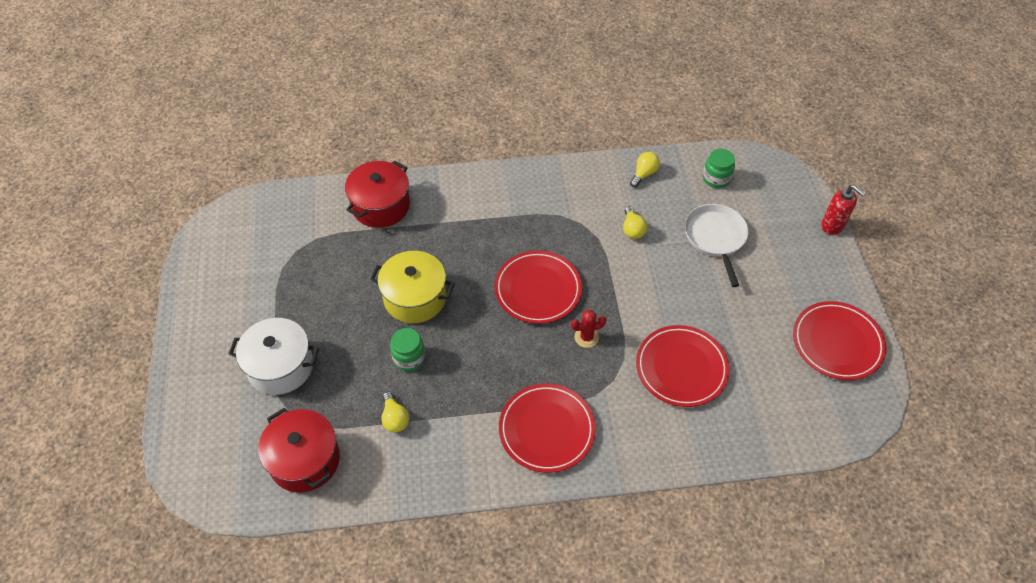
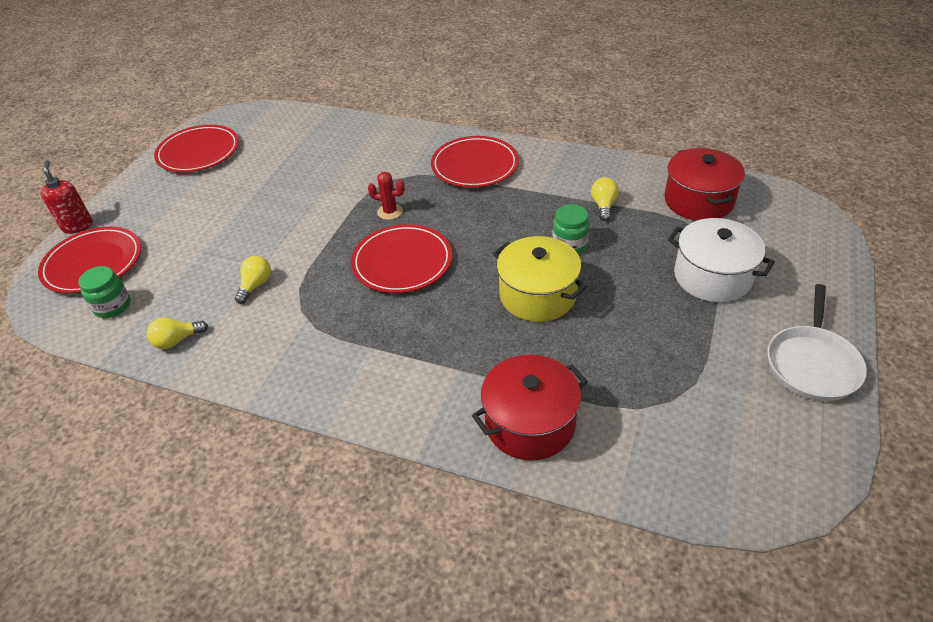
camera: 150 degrees left, 10 degrees down
red plate [636,325,729,407] -> red plate moved to [38,227,141,294]
white pan [684,204,748,287] -> white pan moved to [768,284,867,401]

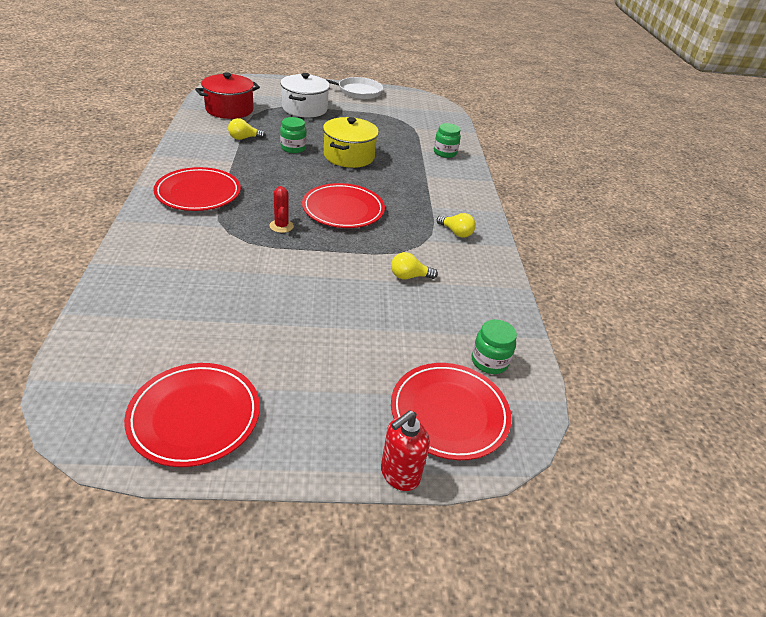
camera: 120 degrees left, 5 degrees down
yellow light bulb [147,317,208,349] -> yellow light bulb moved to [437,213,476,238]
red pot [472,355,588,460] -> green jar [434,123,461,158]

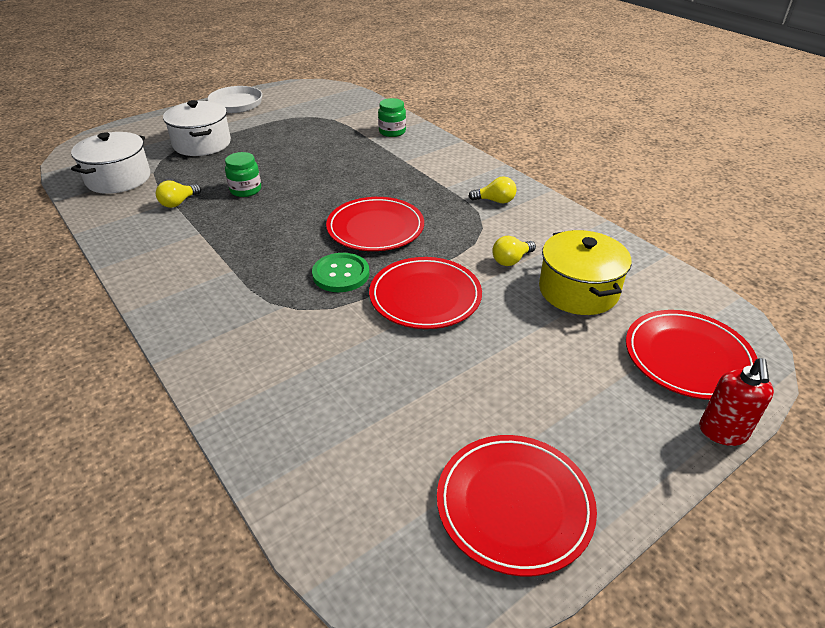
camera: 30 degrees left, 0 degrees up
red plate [153,167,241,211] -> red plate moved to [369,257,482,329]
red pot [195,72,260,119] -> white pot [71,132,150,194]
red cactus [269,186,294,233] -> green button [312,253,369,292]
yellow pot [323,117,379,168] -> yellow pot moved to [539,230,632,315]
green jar [471,319,517,374] -> none

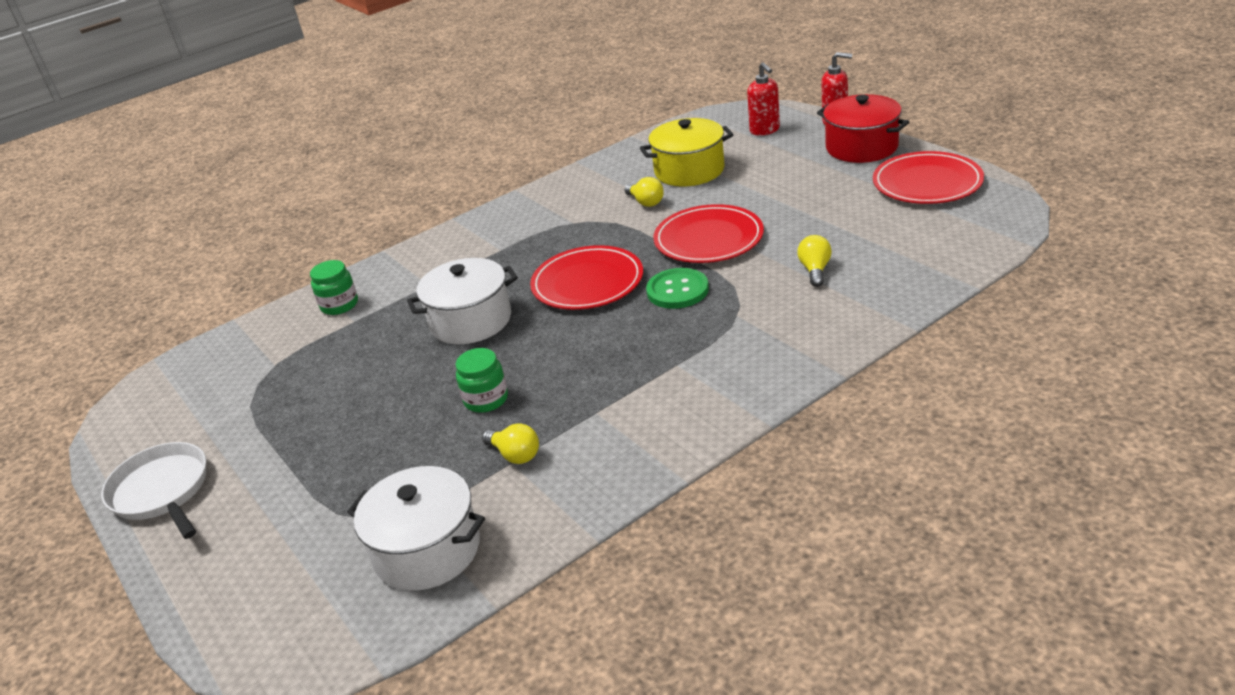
camera: 85 degrees left, 5 degrees down
white pot [163,100,231,156] -> white pot moved to [407,258,518,344]
yellow light bulb [469,176,516,203] -> yellow light bulb moved to [797,235,832,287]
red plate [626,310,758,400] -> red soap dispenser [747,62,780,136]
none -> red pot [817,94,909,163]

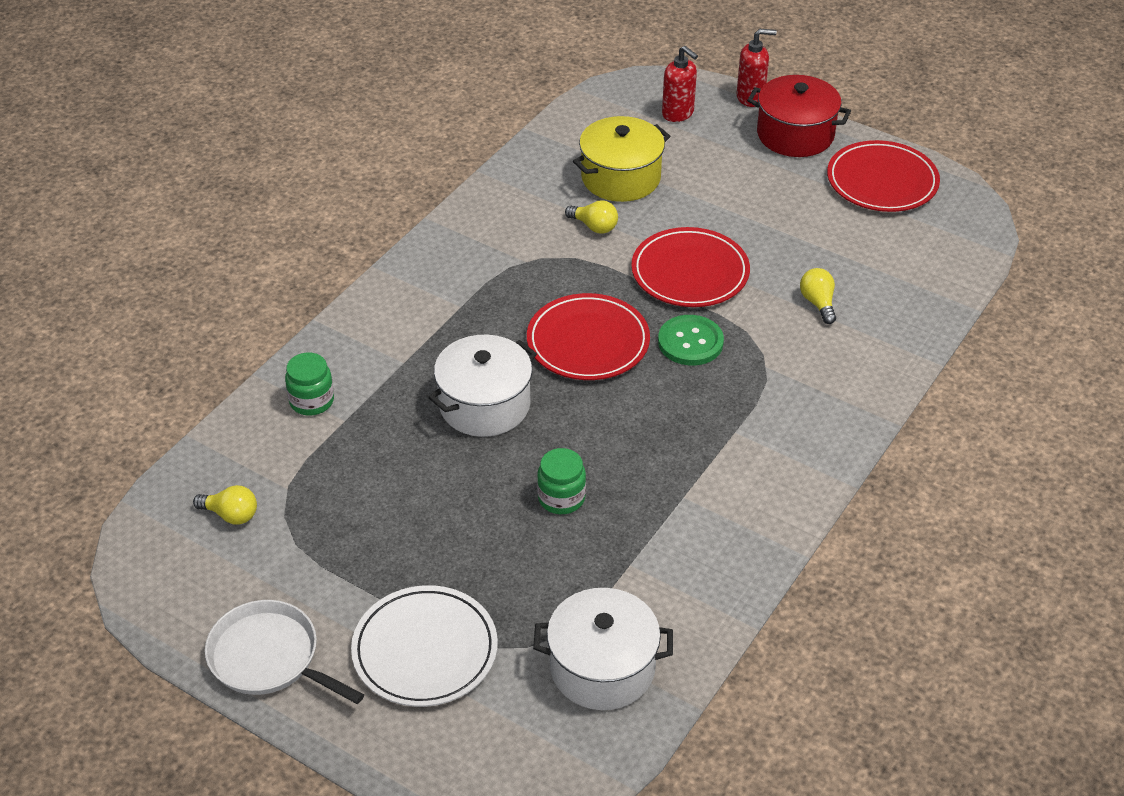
camera: 25 degrees left, 10 degrees up
yellow light bulb [482,423,539,464] -> yellow light bulb moved to [193,485,257,525]
none -> white plate [351,585,498,707]

